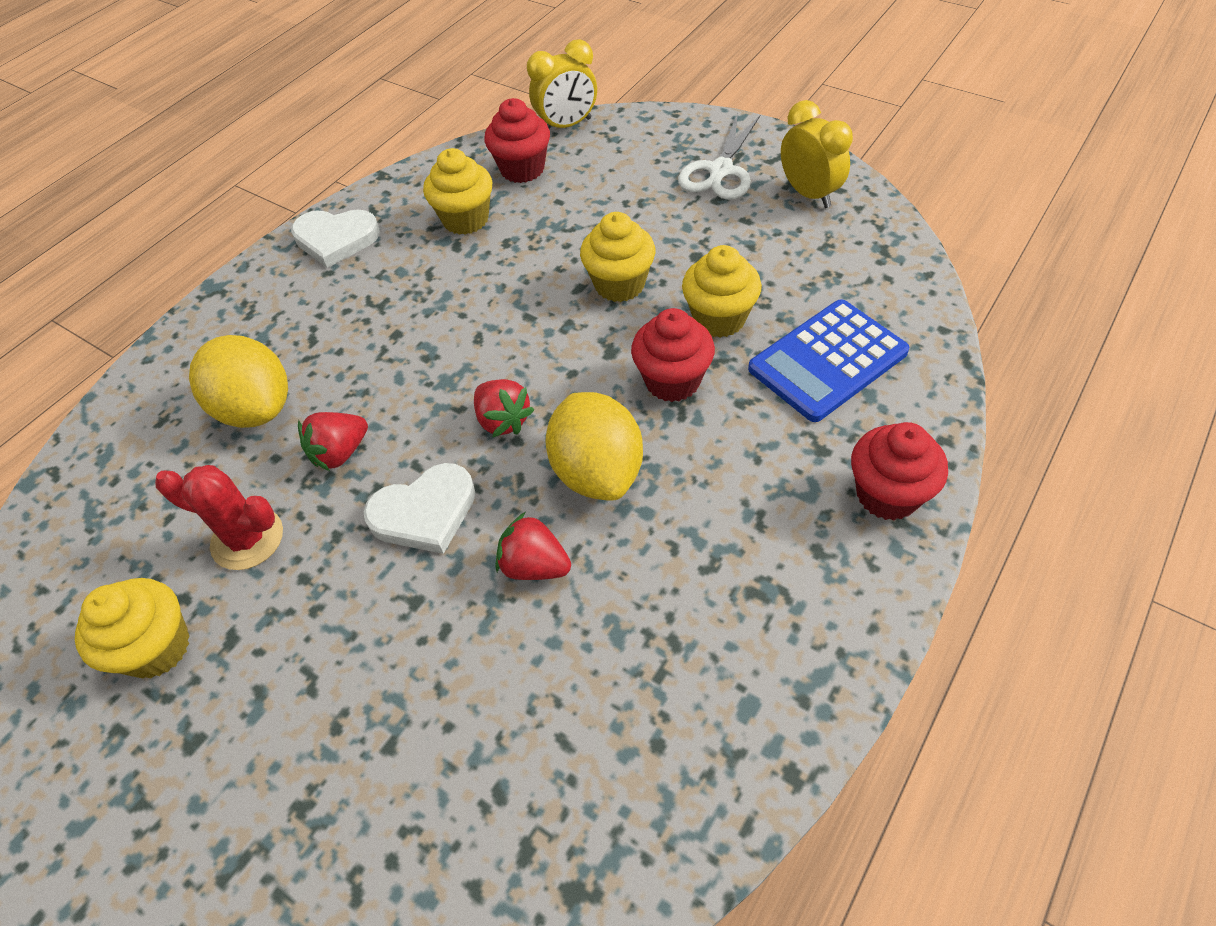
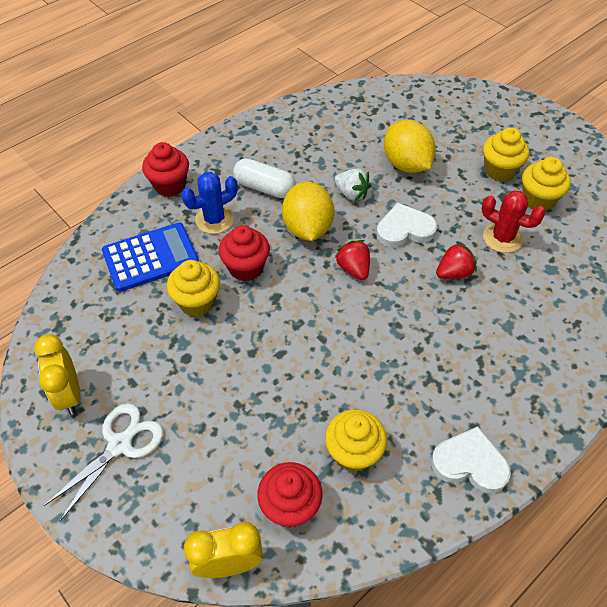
camera: 170 degrees left, 0 degrees up
yellow lemon [189,335,288,428] -> yellow lemon moved to [384,120,436,173]
red strawberry [496,512,571,580] -> white strawberry [334,169,371,201]
yellow cupcake [580,212,655,302] -> yellow cupcake moved to [483,127,529,182]
none -> blue cactus [181,172,238,234]
none -> white capsule [233,158,296,198]

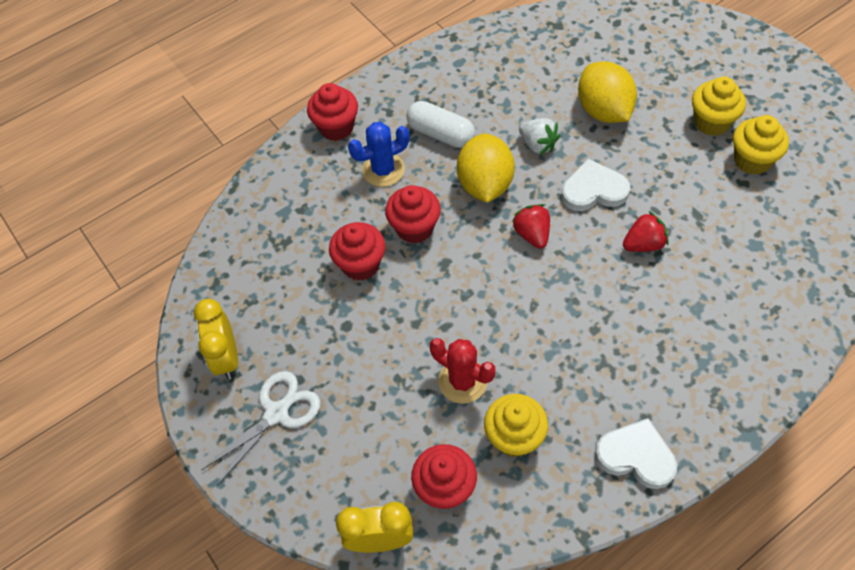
camera: 10 degrees right, 5 degrees up
blue calculator [102,222,199,292] -> none
yellow cupcake [167,260,220,317] -> red cupcake [329,222,385,281]
red cactus [482,191,545,253] -> red cactus moved to [430,338,496,404]

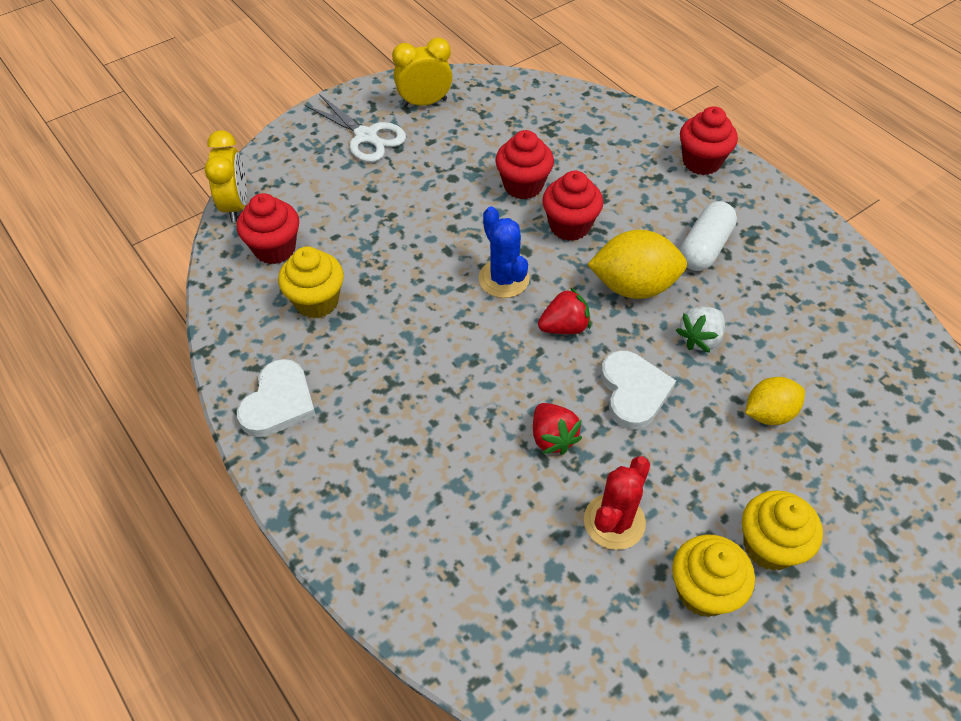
camera: 85 degrees right, 5 degrees down
blue cactus [348,122,410,187] -> blue cactus moved to [479,206,530,298]
red cactus [430,338,496,404] -> red cactus moved to [584,456,650,550]
yellow lemon [578,62,637,123] -> yellow lemon [745,377,805,425], size x0.63

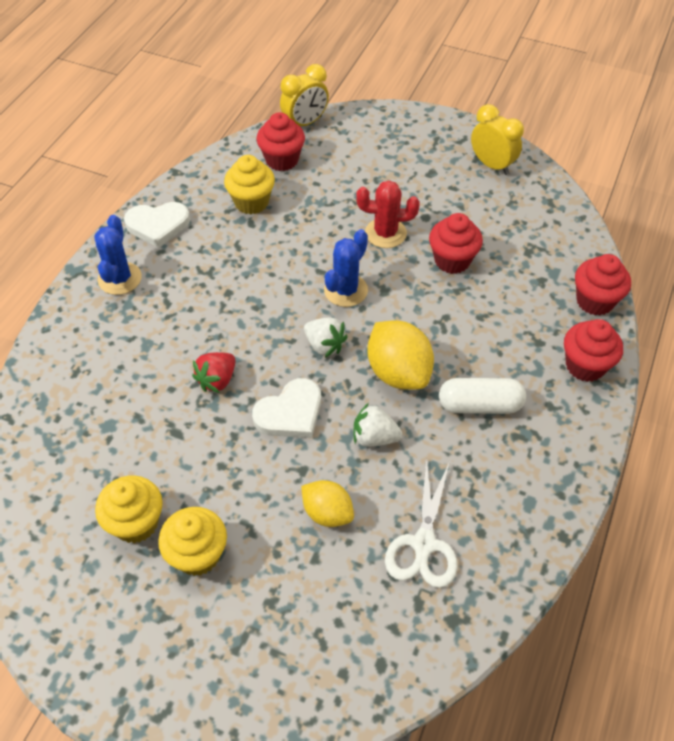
camera: 60 degrees right, 0 degrees up
white scissors [305,94,406,162] -> white scissors moved to [385,458,458,588]
red strawberry [538,287,591,334] -> white strawberry [304,318,348,357]
red cupcake [542,171,603,241] -> red cupcake moved to [575,254,631,315]
red cactus [584,456,650,550] -> red cactus moved to [356,181,420,248]
none -> blue cactus [94,215,142,295]

